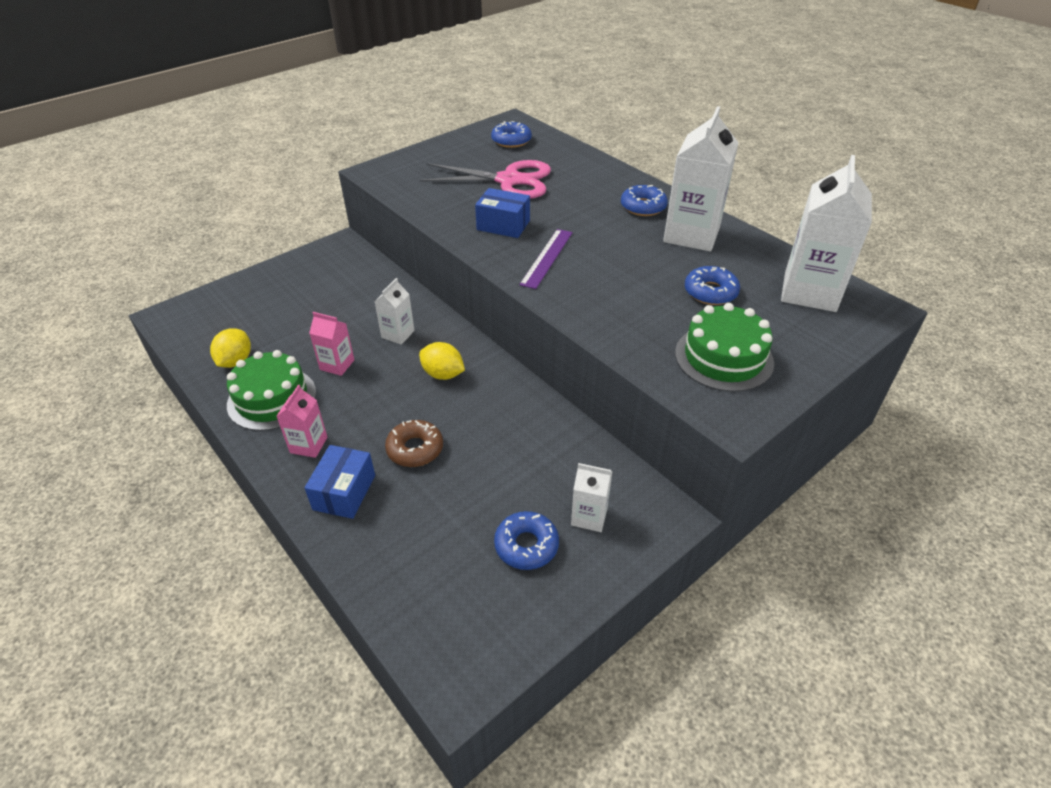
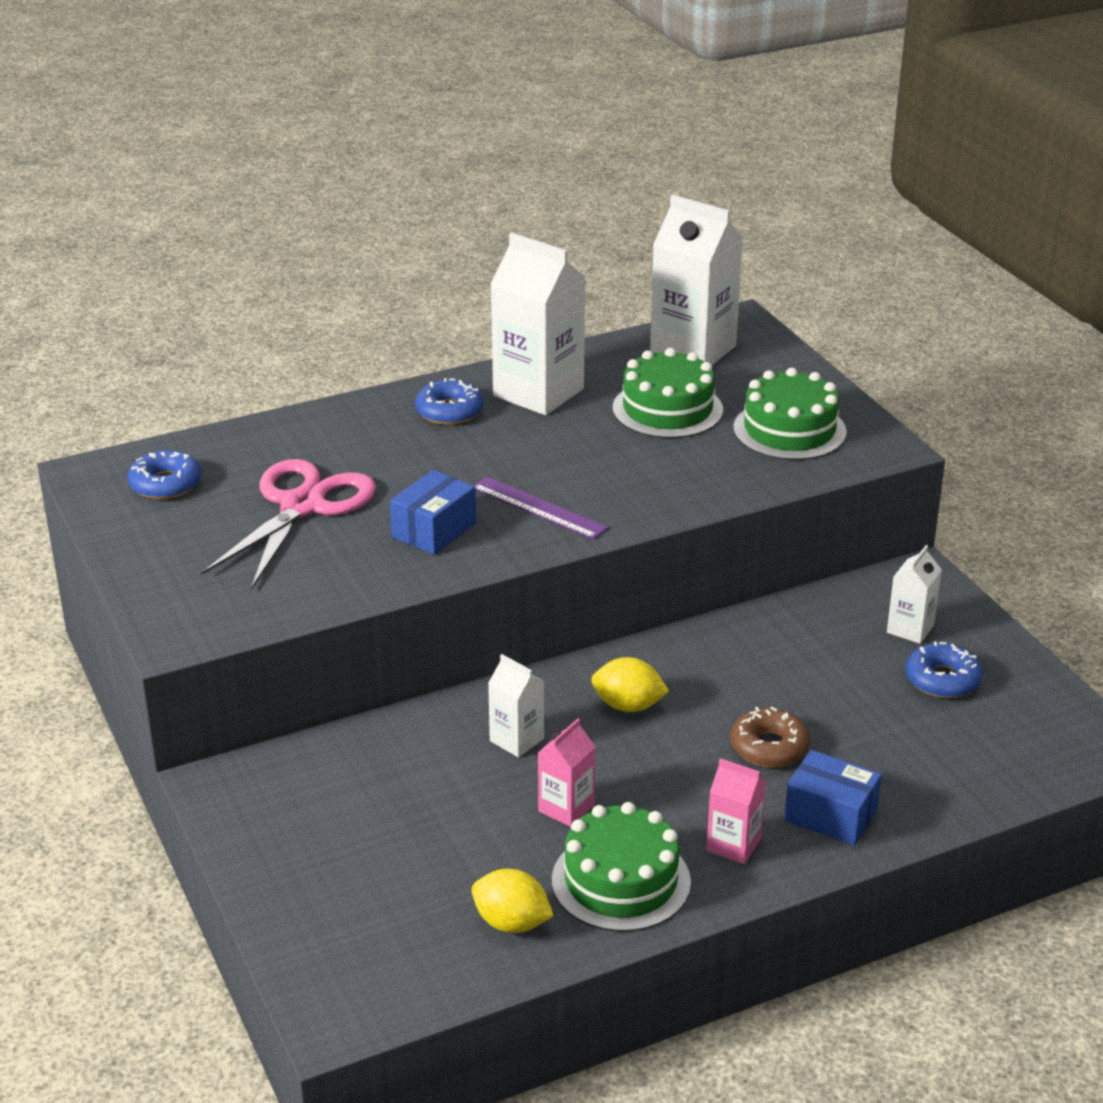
camera: 75 degrees left, 10 degrees down
yellow lemon [419,342,465,380] -> yellow lemon turned 60 degrees clockwise [591,657,669,712]
blue donut [685,266,740,305] -> green cake [613,348,723,438]

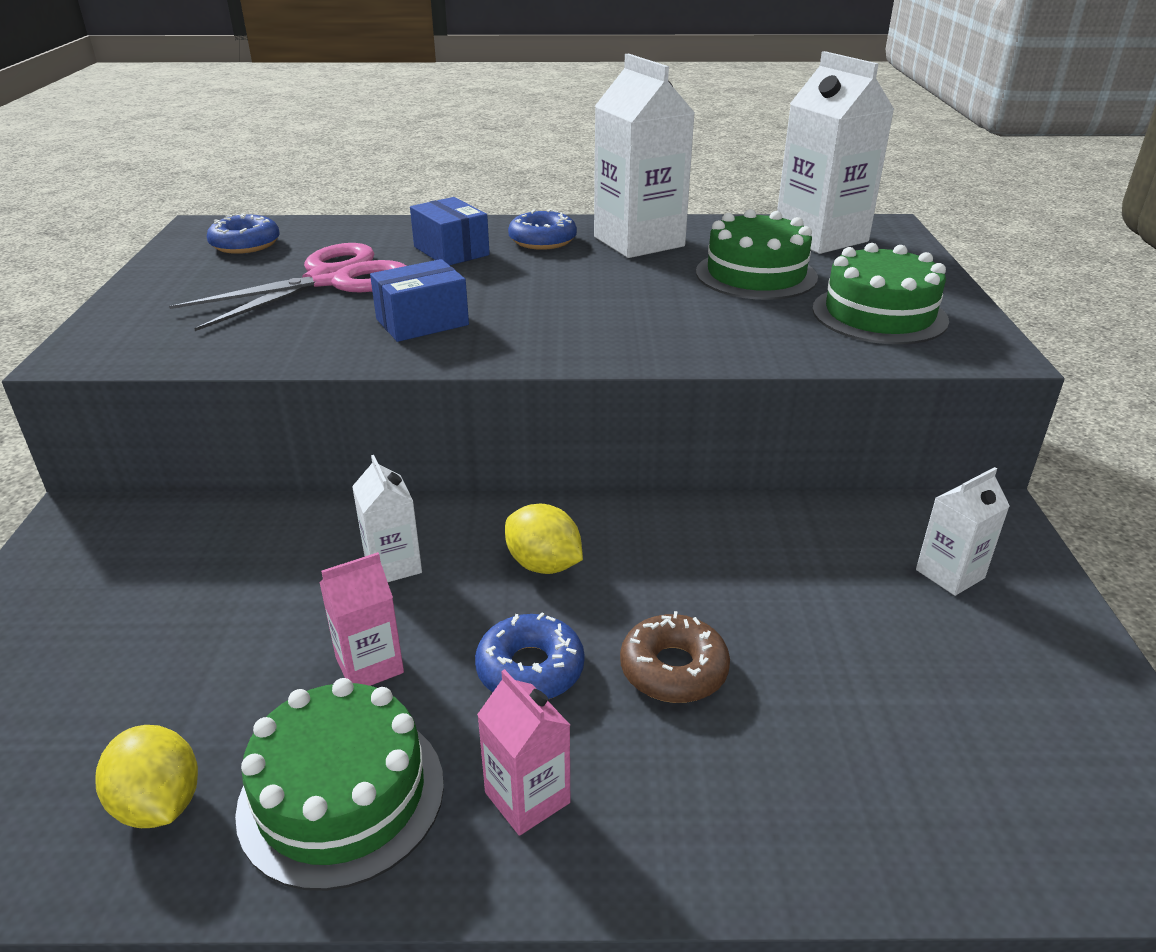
camera: 25 degrees right, 0 degrees up
purple ruler [474,476,608,539] -> none
blue box [784,750,882,846] -> blue box moved to [410,197,490,265]
blue donut [906,641,983,698] -> blue donut moved to [475,612,585,699]

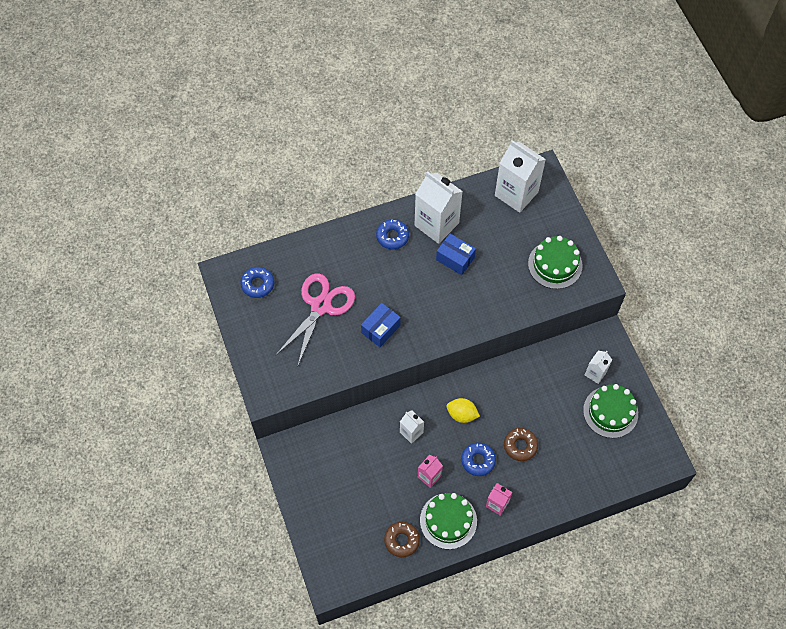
camera: 20 degrees left, 30 degrees up
yellow lemon [96,725,198,828] -> brown donut [384,522,420,557]
blue box [410,197,490,265] -> blue box moved to [436,234,476,275]
green cake [696,209,818,300] -> green cake moved to [583,384,638,438]

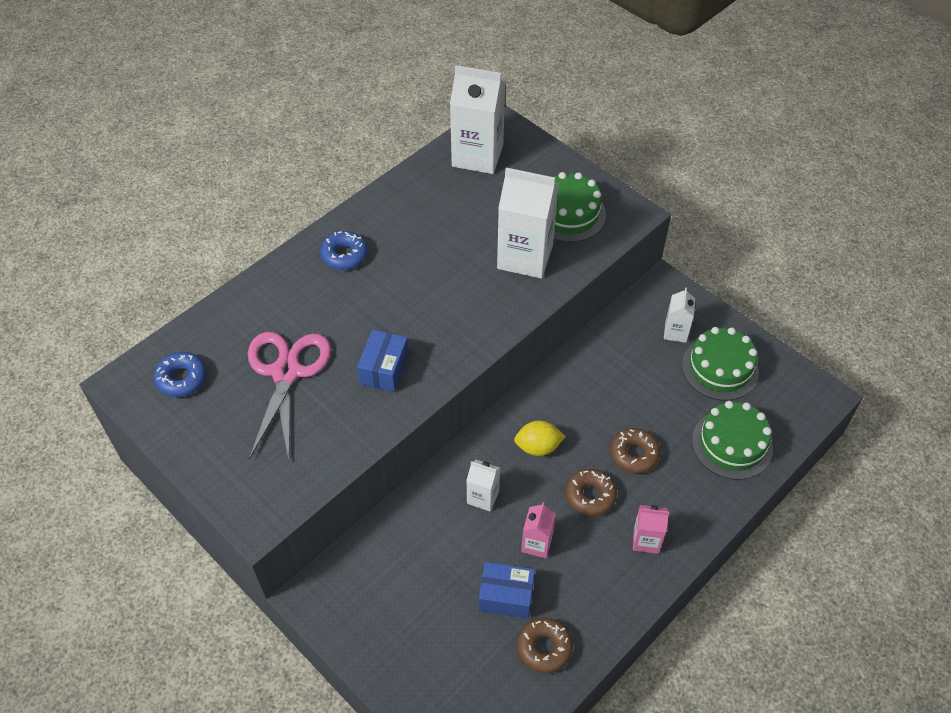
camera: 25 degrees left, 10 degrees down
white carton [415,171,463,244] -> white carton moved to [497,168,559,279]
green cake [420,493,477,549] -> green cake moved to [692,401,773,480]
blue box [436,234,476,275] -> blue box moved to [479,562,535,618]
blue donut [461,443,496,476] -> brown donut [566,469,617,516]

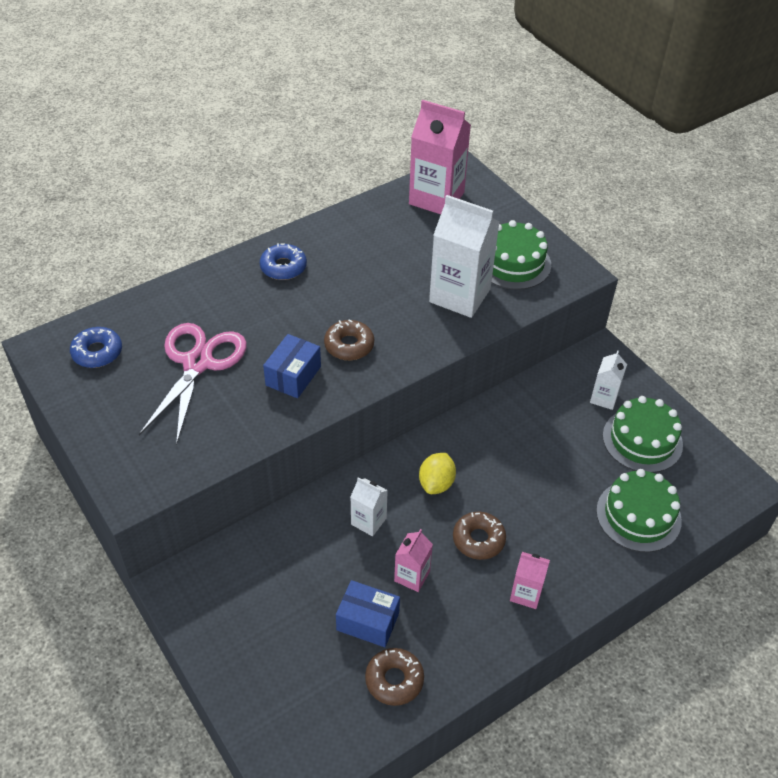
camera: 10 degrees right, 5 degrees down
white carton [450,65,505,174] -> pink carton [409,100,471,214]
yellow lemon [514,421,565,456] -> yellow lemon turned 75 degrees counterclockwise [419,453,456,494]
brown donut [610,428,660,474] -> brown donut moved to [324,320,374,360]

